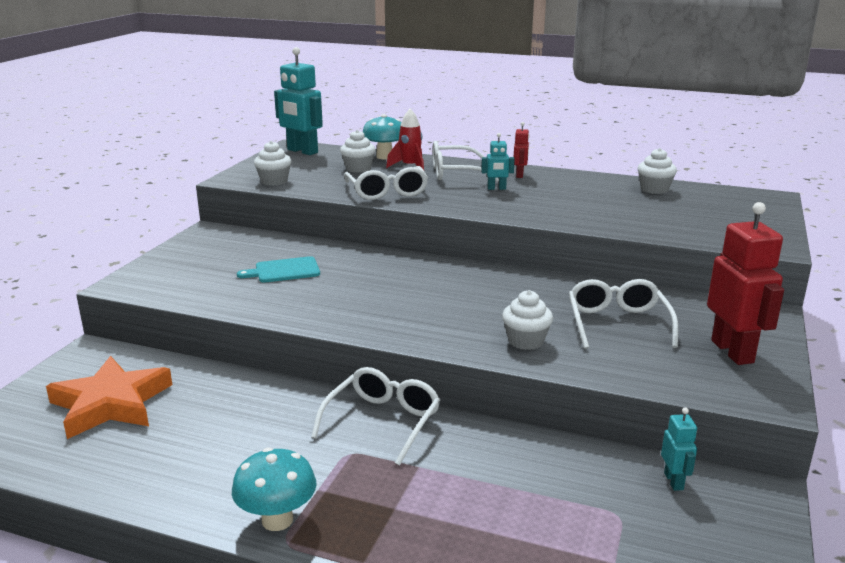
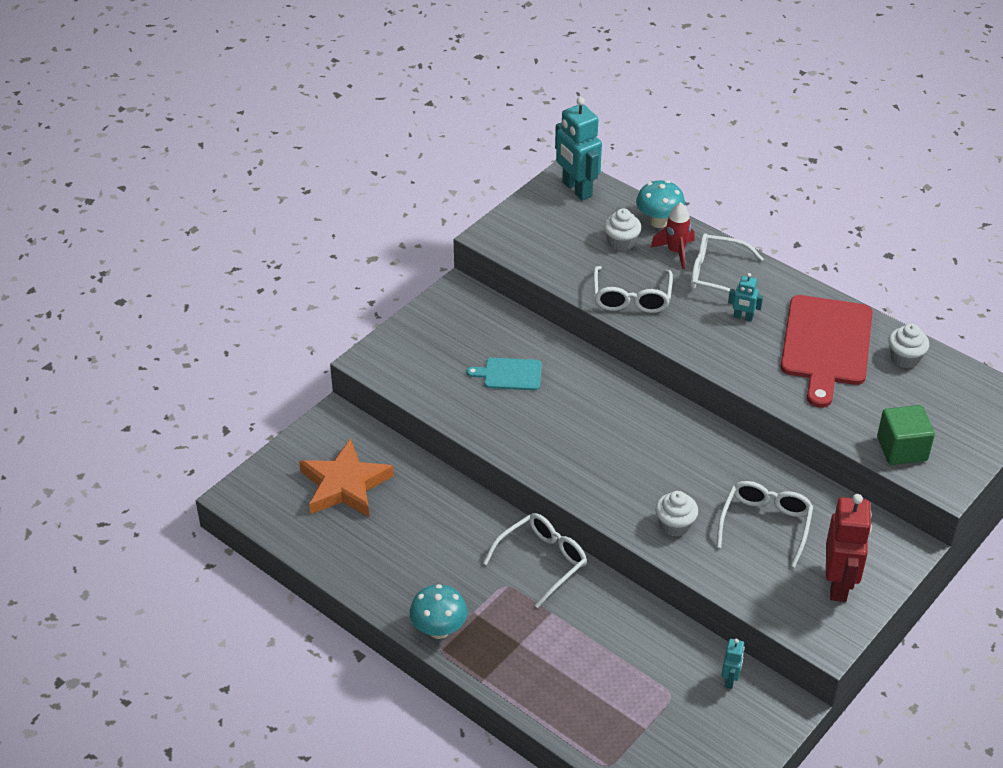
camera: 20 degrees right, 20 degrees up
white cupcake [254,141,292,186] -> none
red robot [514,122,529,178] -> none
none -> red cutting board [780,295,873,408]
none -> green cube [877,405,935,465]

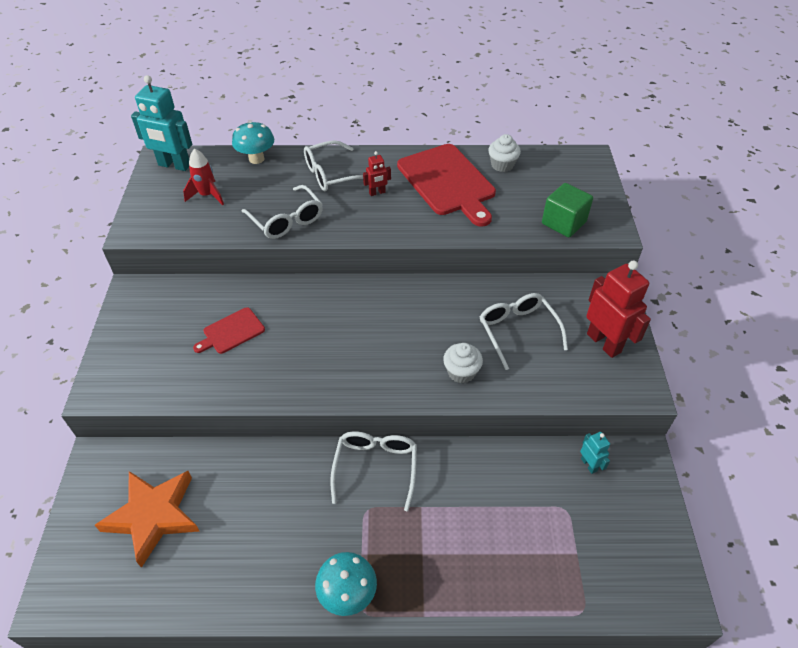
camera: 40 degrees left, 5 degrees up
turquoise cutting board [467,358,542,390] -> red cutting board [193,307,265,354]
white cupcake [604,209,641,251] -> none
red rocket [651,202,695,269] -> red rocket moved to [183,149,224,205]
turquoise robot [728,273,763,321] -> red robot [363,151,391,196]

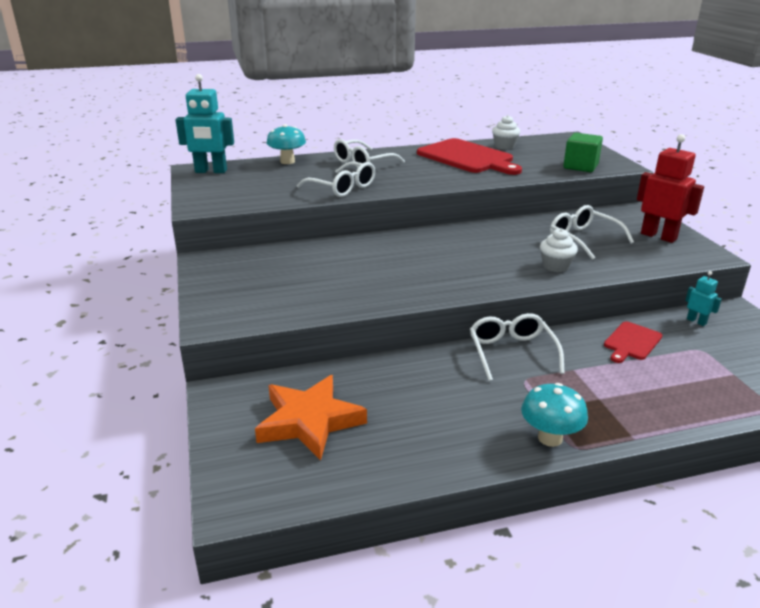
camera: 15 degrees left, 20 degrees down
red rocket [183,149,224,205] -> none
red cutting board [193,307,265,354] -> red cutting board moved to [604,321,663,363]
red robot [363,151,391,196] -> none

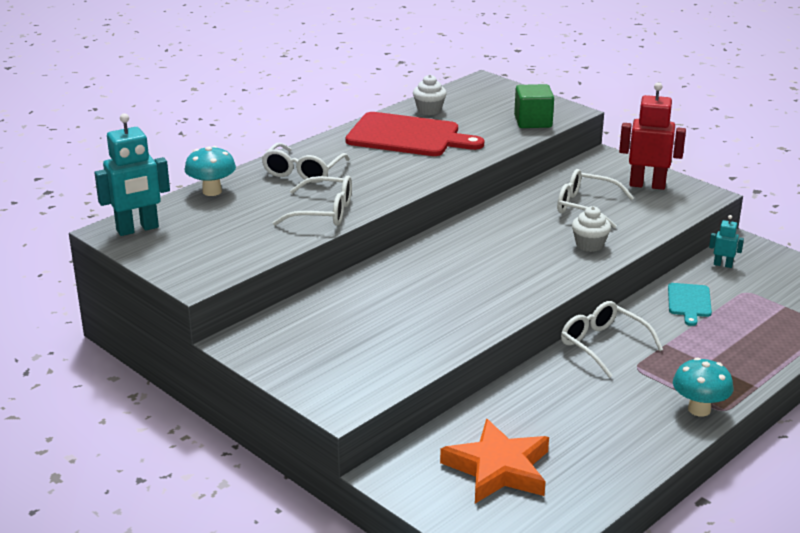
camera: 30 degrees left, 0 degrees up
red cutting board [604,321,663,363] -> turquoise cutting board [668,283,712,326]

